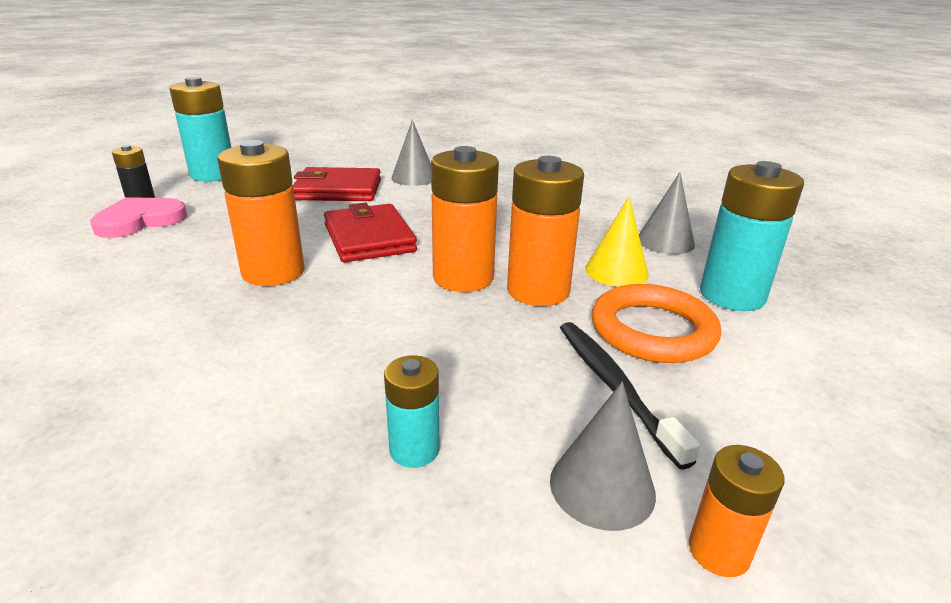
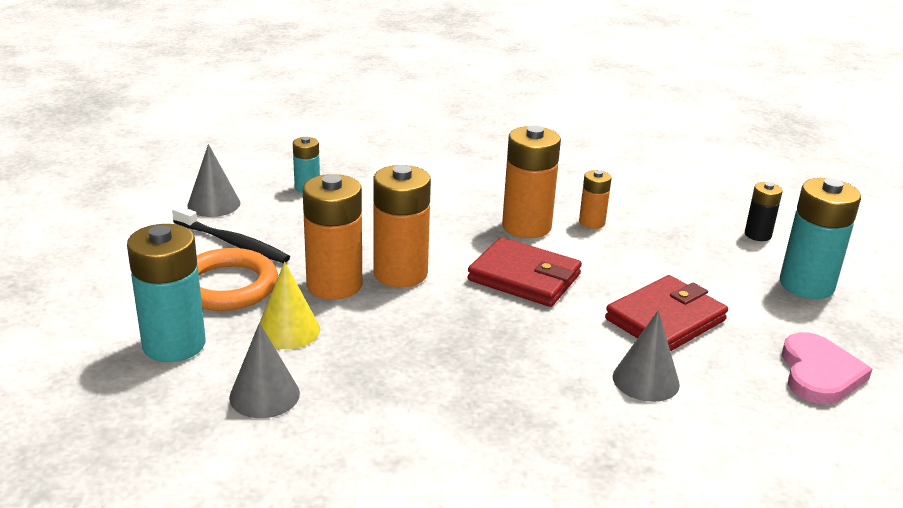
camera: 140 degrees right, 0 degrees up
pink heart [90,197,187,238] -> pink heart moved to [782,332,872,404]
orange battery [689,445,785,577] -> orange battery moved to [579,170,612,229]

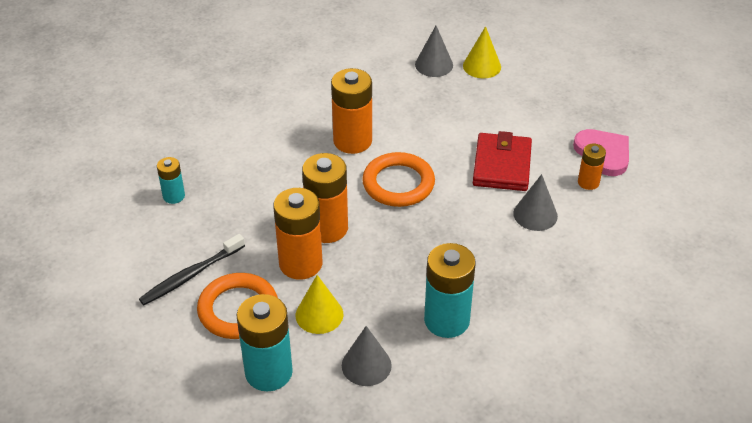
camera: 40 degrees left, 15 degrees up
black toothbrush [172,206,290,263] -> black toothbrush turned 150 degrees clockwise [139,234,245,305]
grey cone [187,144,240,217] -> grey cone moved to [415,26,453,77]
red wallet [467,237,582,307] -> orange ring [362,152,435,207]
orange battery [579,170,612,229] -> orange battery moved to [578,144,606,190]
black battery [745,182,783,241] -> yellow cone [463,26,501,79]
turquoise battery [780,178,861,299] -> turquoise battery moved to [424,243,476,338]

